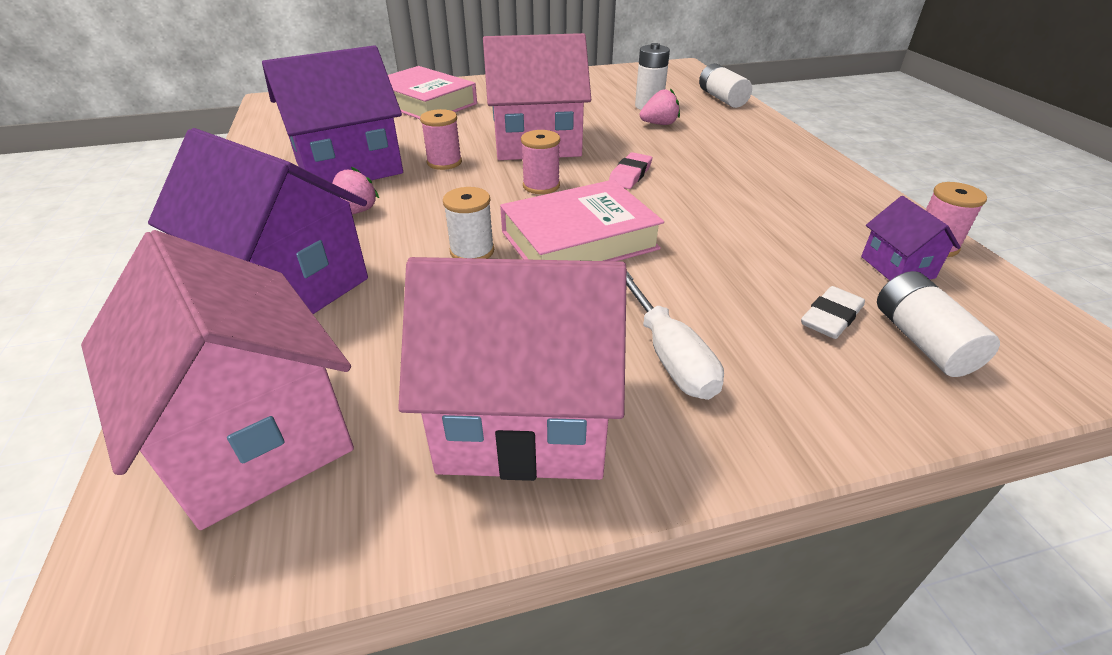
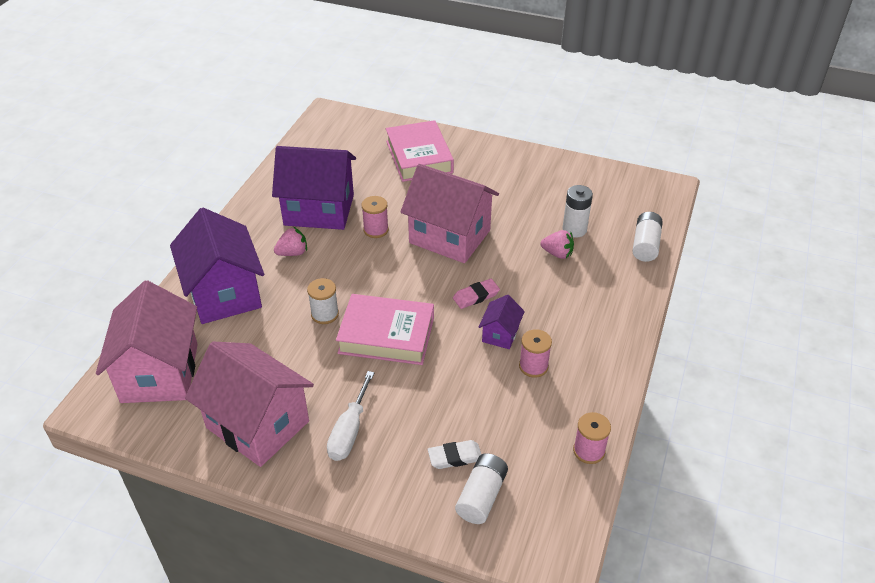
camera: 35 degrees right, 5 degrees up
pink spool [521,130,560,194] -> pink spool moved to [519,329,552,378]
purple house [861,196,961,280] -> purple house moved to [479,295,525,349]

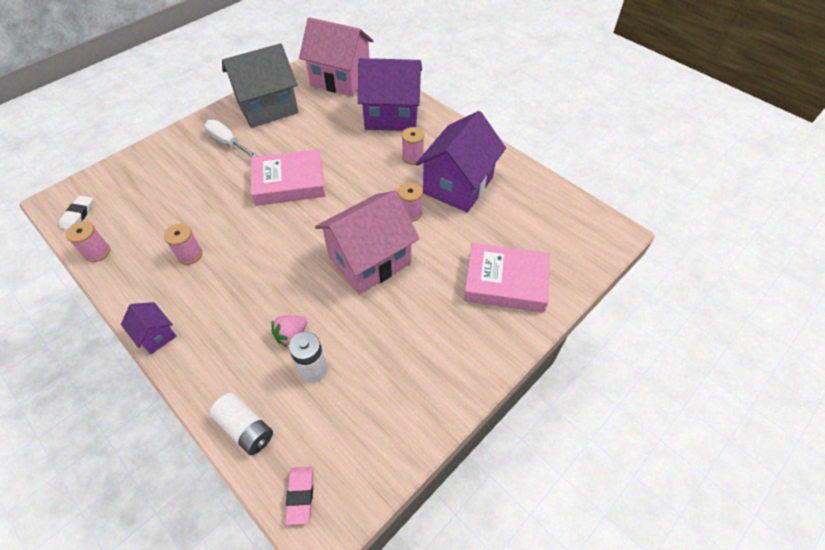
camera: 115 degrees right, 10 degrees up
pink house [185,341,314,467] -> grey house [222,43,299,128]
pink strawberry [274,227,307,256] -> pink spool [402,127,424,165]
white spool [307,278,339,324] -> none
pink book [336,294,434,365] -> pink book turned 45 degrees clockwise [251,149,325,206]
white eraser [428,440,481,469] -> white eraser moved to [59,196,93,230]
pink eraser [453,279,500,309] -> pink eraser moved to [285,467,314,525]
white battery [455,453,508,524] -> none
purple house [479,295,525,349] -> purple house moved to [121,302,177,354]

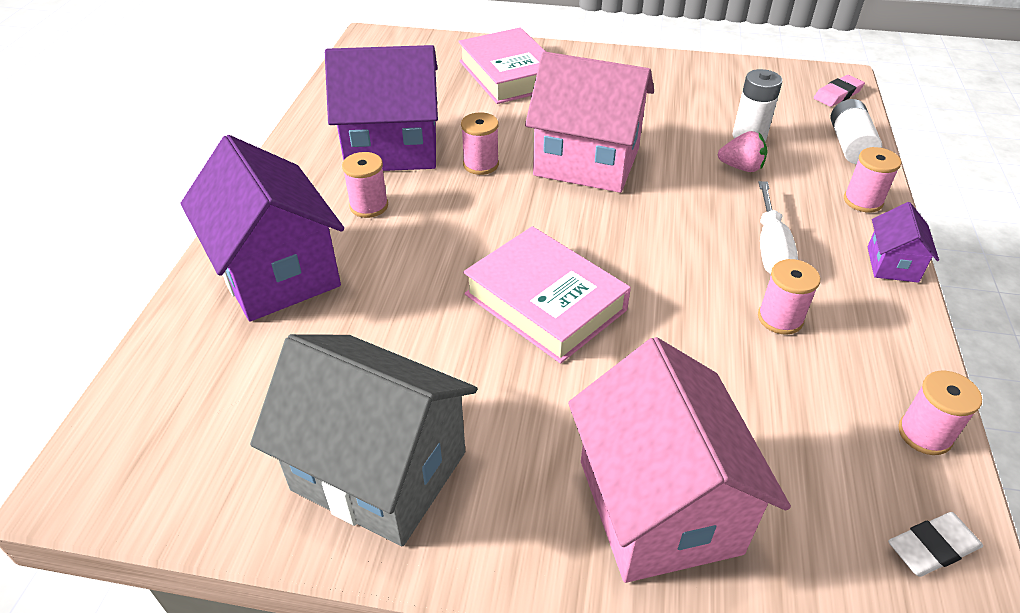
camera: 125 degrees left, 10 degrees down
white screwdriver [204,120,257,157] -> white screwdriver moved to [759,181,798,274]
pink house [299,17,374,97] -> pink house moved to [568,337,791,583]
none -> pink spool [844,147,901,213]

